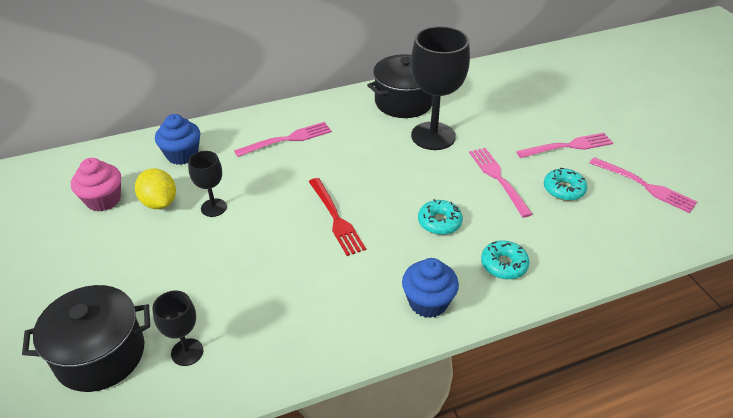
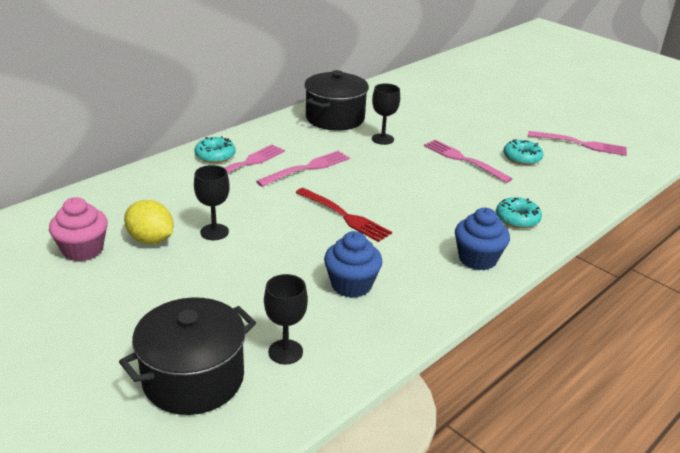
camera: 25 degrees left, 10 degrees down
blue cupcake [155,114,200,165] -> blue cupcake moved to [324,231,383,298]
black goblet [411,26,470,150] -> black goblet [372,83,400,145], size x0.51
turquoise donut [418,199,463,235] -> turquoise donut moved to [194,136,236,163]
pink fork [516,133,613,158] -> pink fork moved to [256,151,350,187]

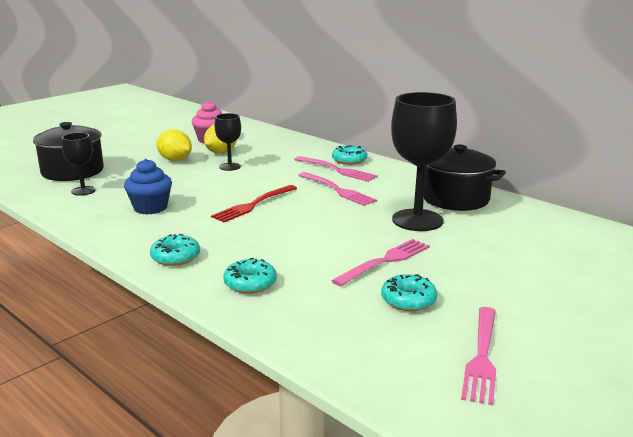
camera: 90 degrees right, 10 degrees down
black goblet [372,83,400,145] -> black goblet [391,92,457,231], size x1.96
blue cupcake [455,208,510,270] -> turquoise donut [150,234,200,266]
none -> yellow lemon [156,129,192,161]

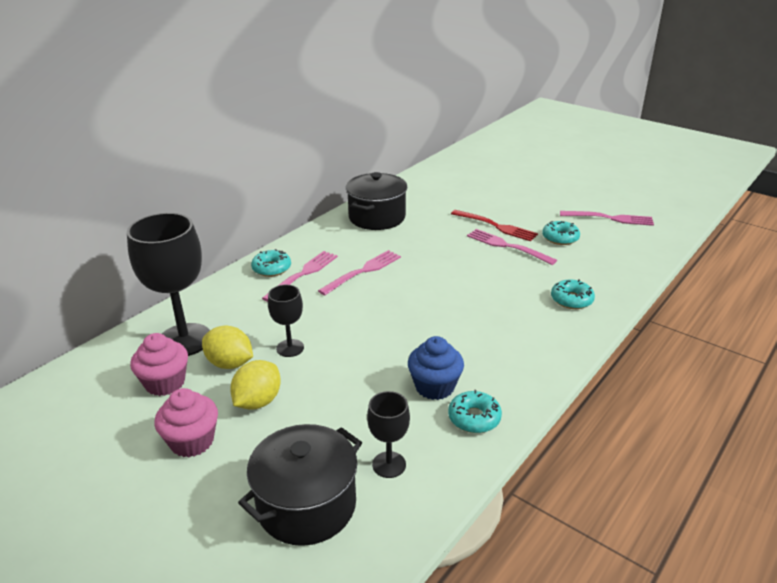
camera: 95 degrees left, 10 degrees up
turquoise donut [150,234,200,266] -> turquoise donut moved to [448,390,502,433]
red fork [211,185,297,222] -> red fork moved to [451,210,538,241]
black goblet [391,92,457,231] -> black goblet moved to [127,213,210,356]
none -> pink cupcake [155,388,218,457]

